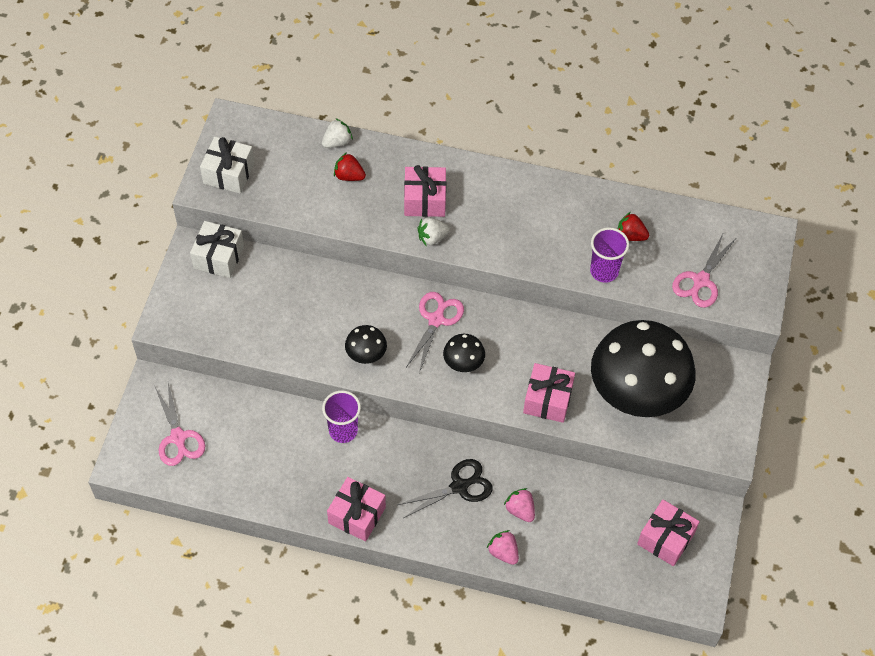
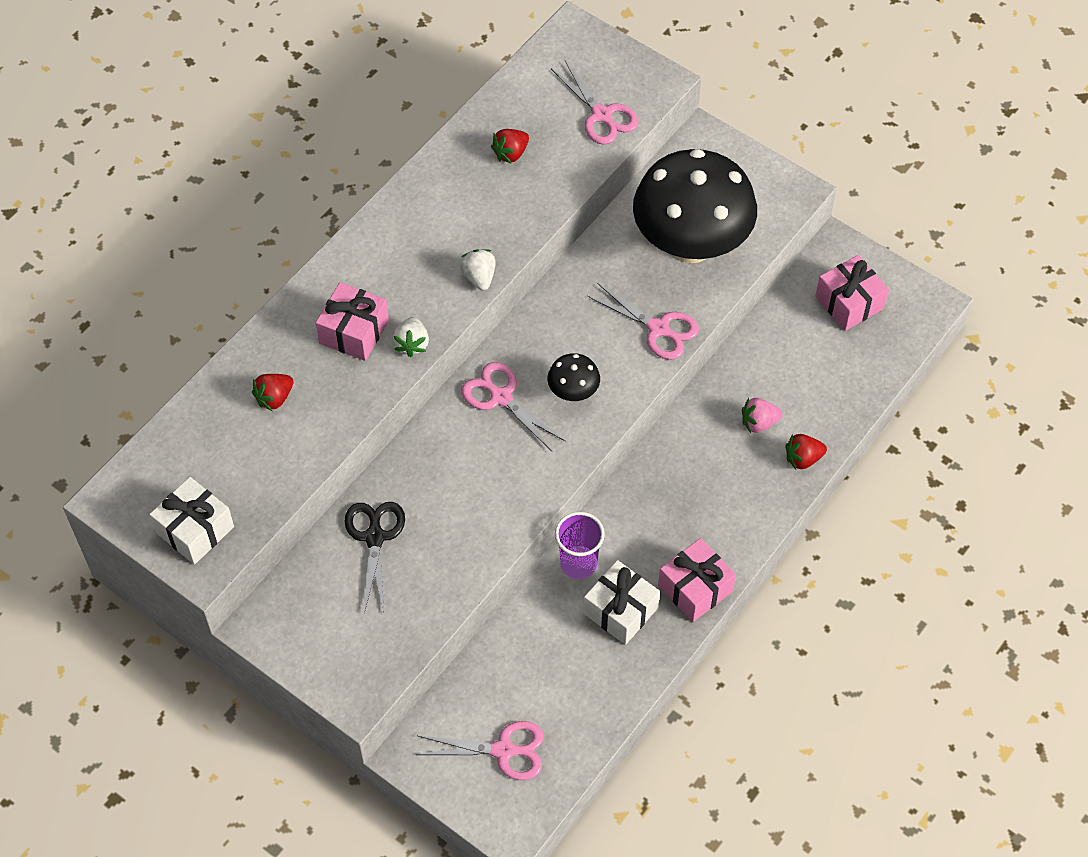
camera: 65 degrees left, 0 degrees up
white gift [190,221,244,278] -> white gift moved to [583,560,660,645]
white strawberry [322,118,353,148] -> white strawberry moved to [460,249,496,291]
black mushroom [345,325,387,364] -> none
black scissors [398,459,493,518] -> black scissors moved to [344,502,405,614]
pink strawberry [487,530,519,565] -> red strawberry [785,434,827,470]
pink gift [523,363,575,423] -> pink scissors [588,283,699,360]
purple cup [590,227,629,283] -> none

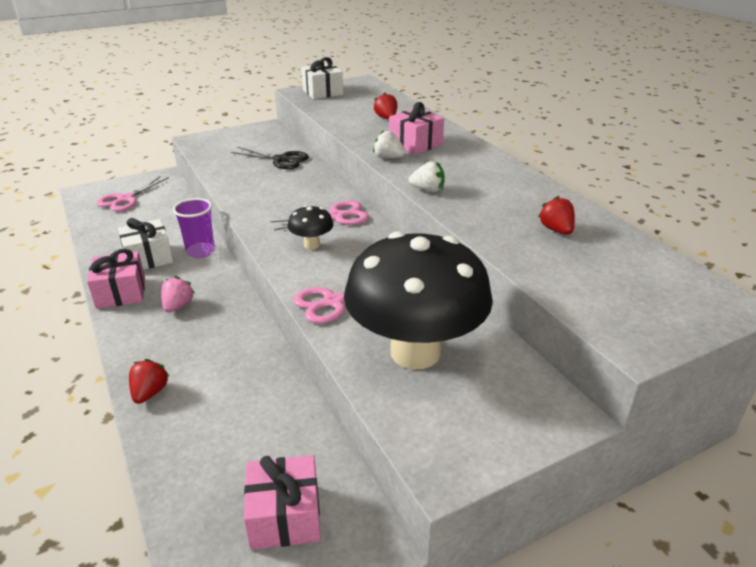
camera: 115 degrees right, 25 degrees down
pink scissors [551,61,639,145] -> none
pink strawberry [742,398,783,433] -> pink strawberry moved to [161,276,195,313]

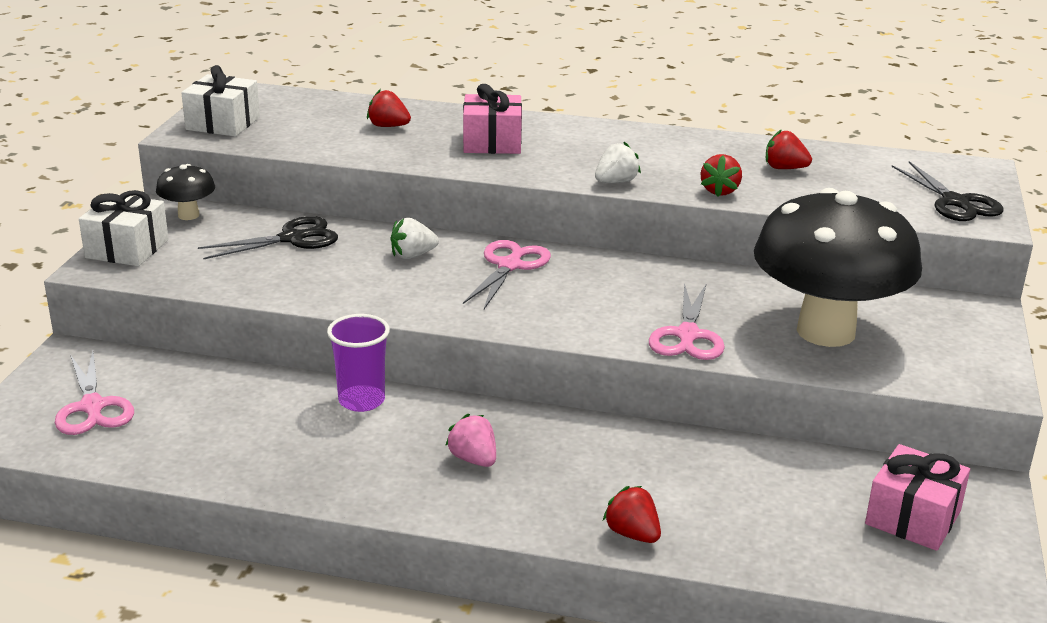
camera: 50 degrees left, 5 degrees down
pink gift [87,249,145,309] -> none
white gift [118,218,173,270] -> white gift moved to [79,190,169,266]
black mushroom [287,205,333,249] -> black mushroom moved to [156,164,215,220]
white strawberry [373,130,406,159] -> white strawberry moved to [391,218,439,259]
none -> red strawberry [701,154,742,197]
none -> black scissors [892,161,1004,221]

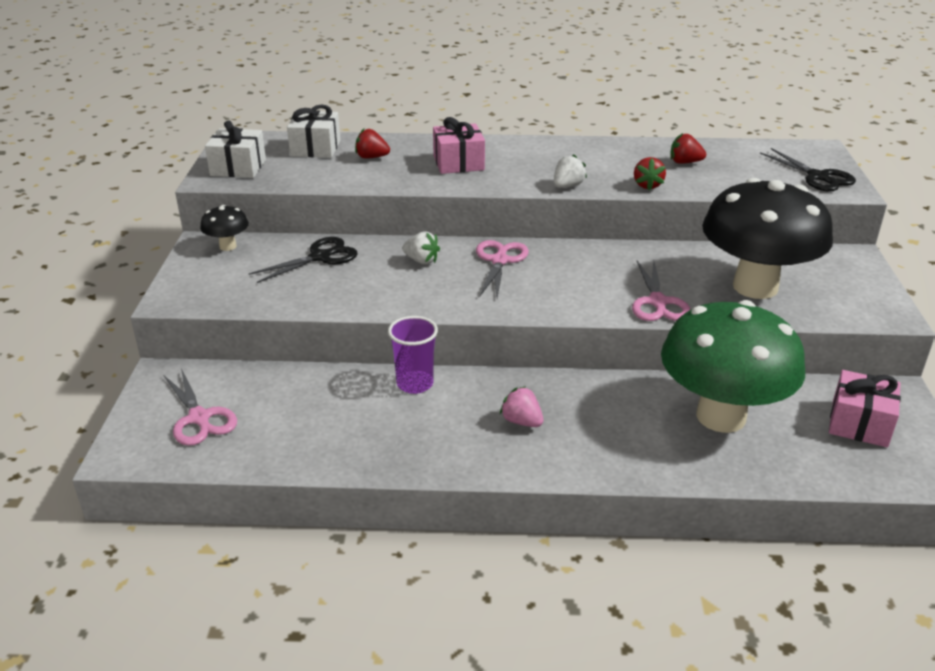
camera: 10 degrees left, 5 degrees up
white gift [79,190,169,266] -> white gift moved to [287,104,340,158]
white strawberry [391,218,439,259] -> white strawberry turned 120 degrees counterclockwise [402,231,440,264]
red strawberry [603,486,661,543] -> none
none -> green mushroom [661,300,805,433]

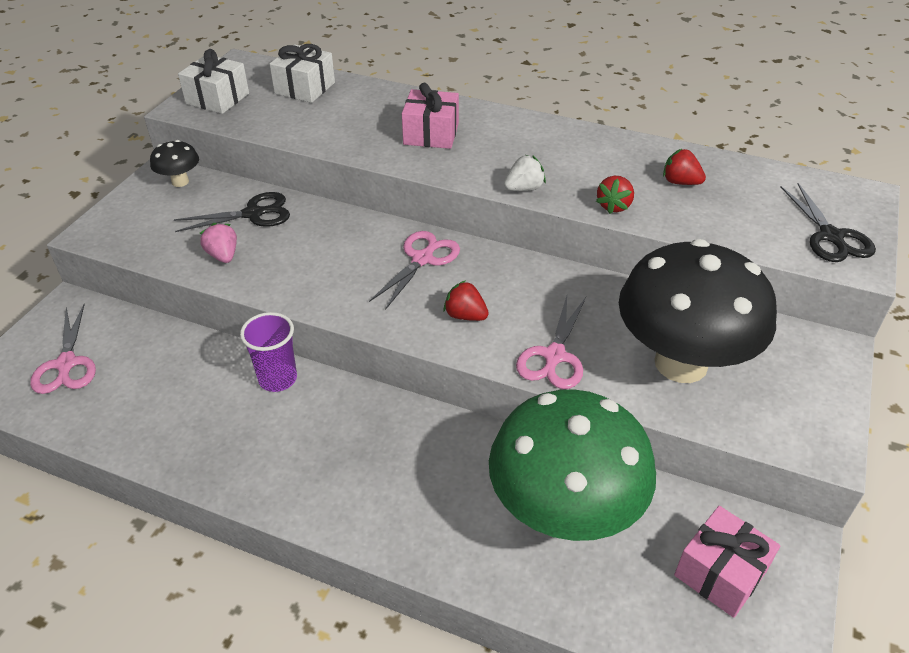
camera: 20 degrees right, 10 degrees up
red strawberry [355,129,390,159] -> red strawberry moved to [443,280,489,321]
white strawberry [402,231,440,264] -> none
pink strawberry [500,386,544,427] -> pink strawberry moved to [200,223,237,263]

